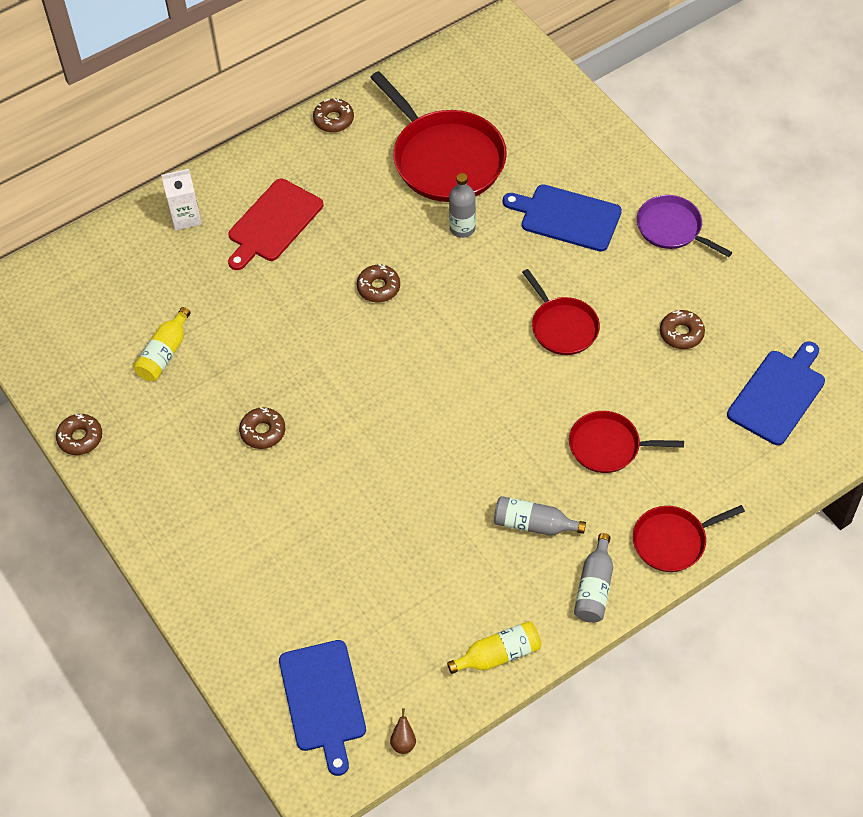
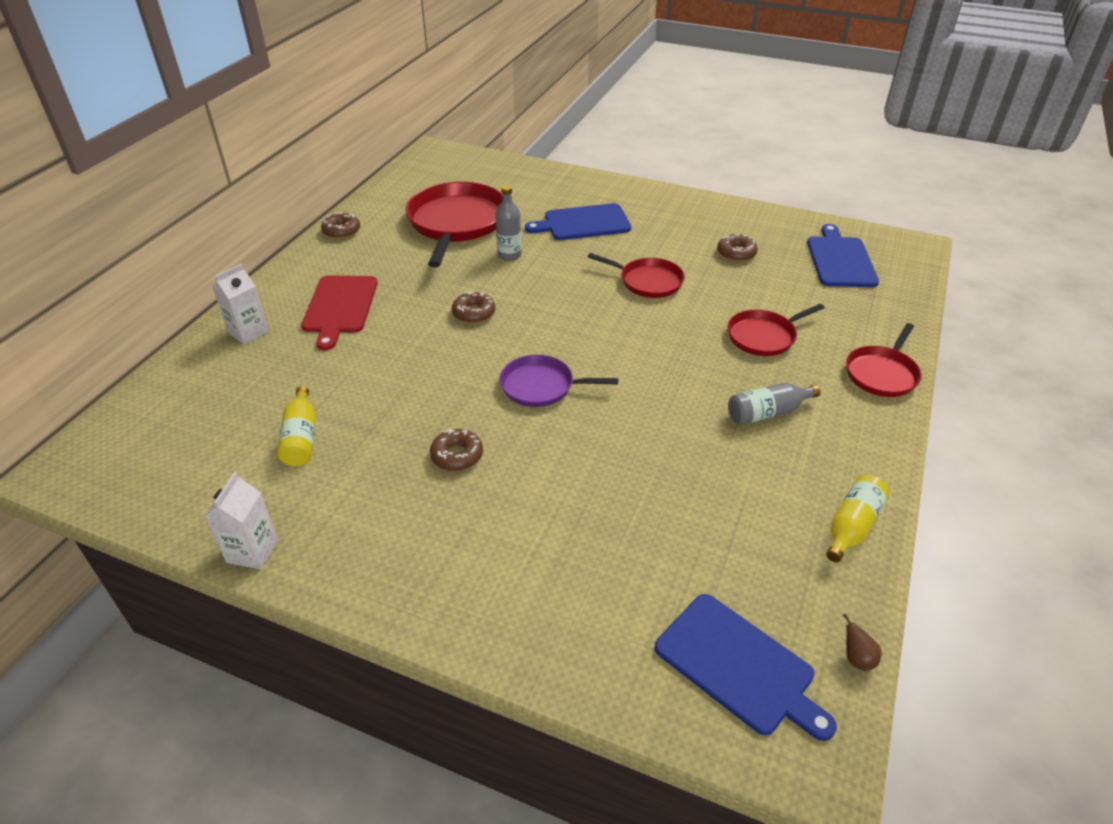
camera: 35 degrees left, 15 degrees down
brown donut [56,414,102,455] -> white carton [204,472,278,569]
red pan [370,71,507,202] -> red pan turned 105 degrees counterclockwise [406,182,503,267]
grey bottle [574,533,613,623] -> none
purple pan [637,195,733,257] -> purple pan moved to [499,355,618,407]

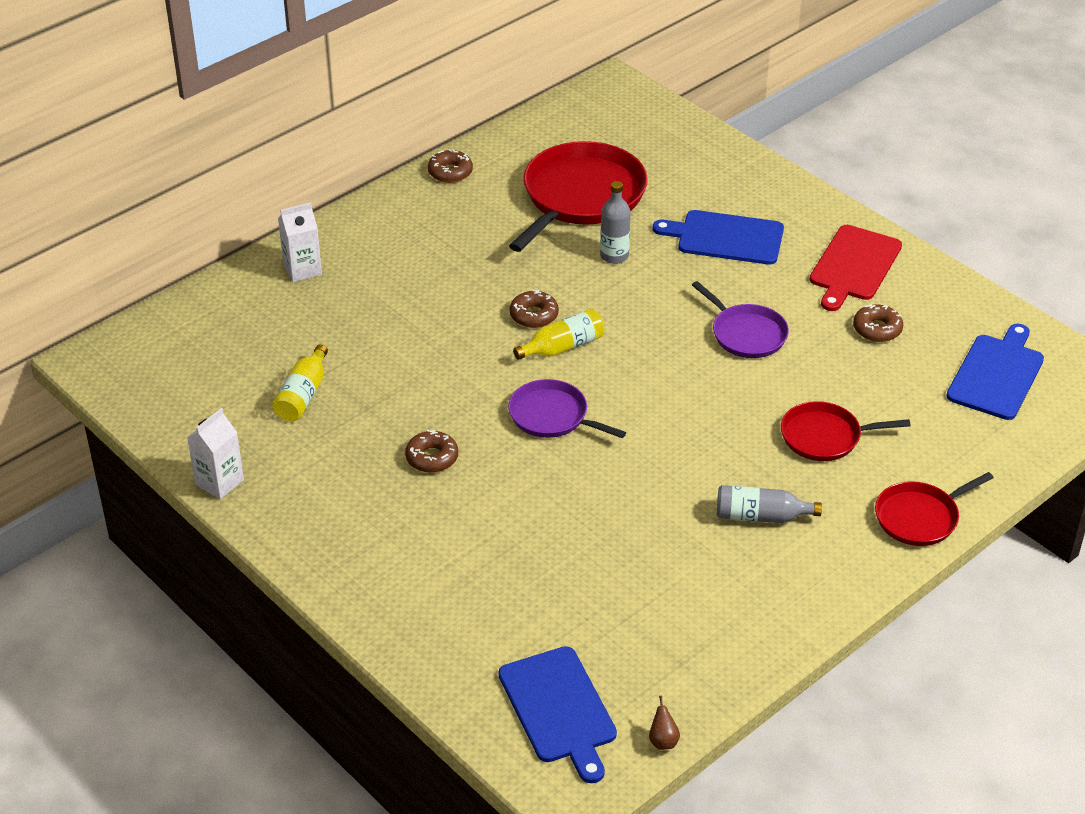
camera: 25 degrees right, 0 degrees up
red cutting board [301,275,378,350] -> red cutting board moved to [810,225,902,311]
red pan [588,253,685,298] -> purple pan [692,281,789,358]
yellow bottle [826,475,889,562] -> yellow bottle moved to [513,309,604,360]

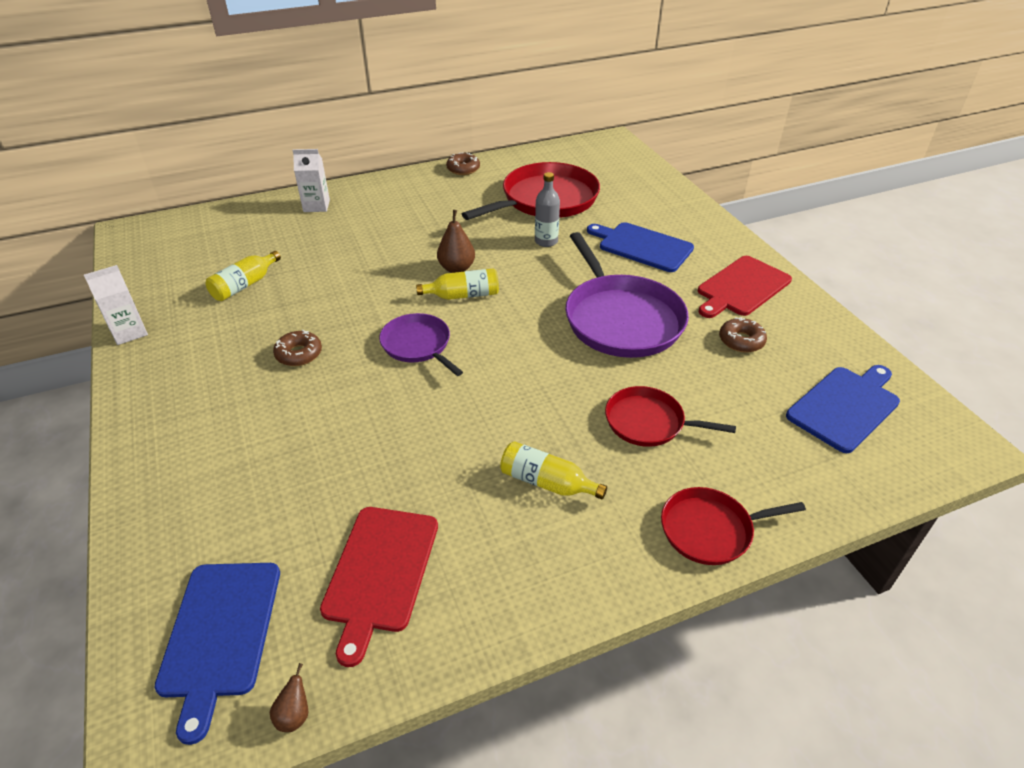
camera: 20 degrees right, 0 degrees up
brown donut [509,290,559,328] -> brown pear [437,210,475,273]
purple pan [692,281,789,358] -> purple pan [565,232,689,358], size x1.78
grey bottle [717,485,822,523] -> yellow bottle [500,441,607,499]
none -> red cutting board [320,507,438,667]

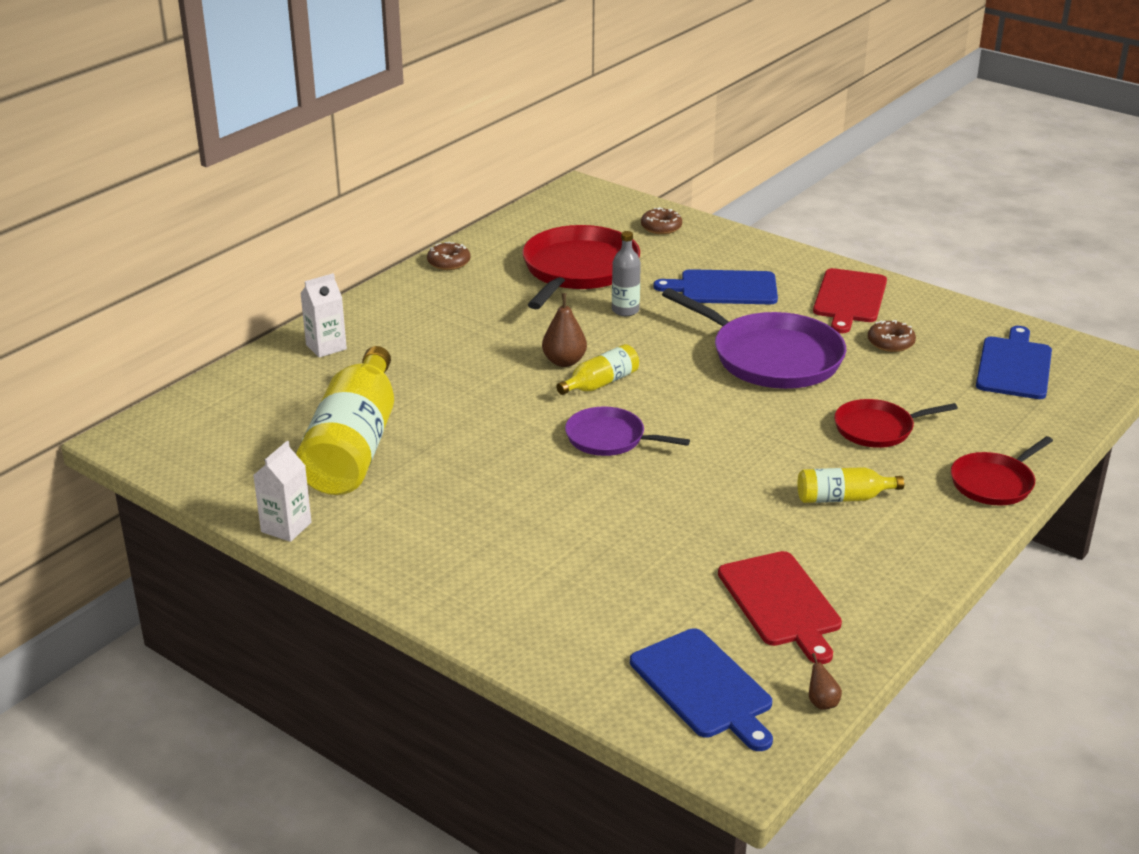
camera: 30 degrees left, 10 degrees down
yellow bottle [206,251,281,301] -> yellow bottle [296,346,394,495], size x2.14
brown donut [273,330,322,366] -> brown donut moved to [641,207,682,234]

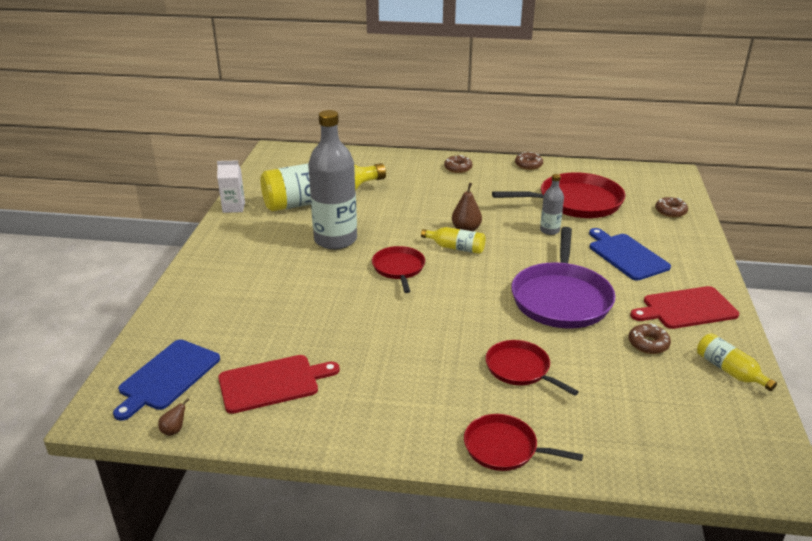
camera: 60 degrees right, 0 degrees up
white carton [300,273,347,358] -> none
purple pan [565,406,690,456] -> red pan [372,246,425,293]
red cutting board [718,551,842,664] -> red cutting board turned 150 degrees counterclockwise [218,355,340,414]
yellow bottle [798,467,904,503] -> yellow bottle moved to [697,333,777,391]
blue cutting board [976,326,1052,399] -> none
none -> grey bottle [308,110,357,250]
none -> brown donut [444,155,473,173]

